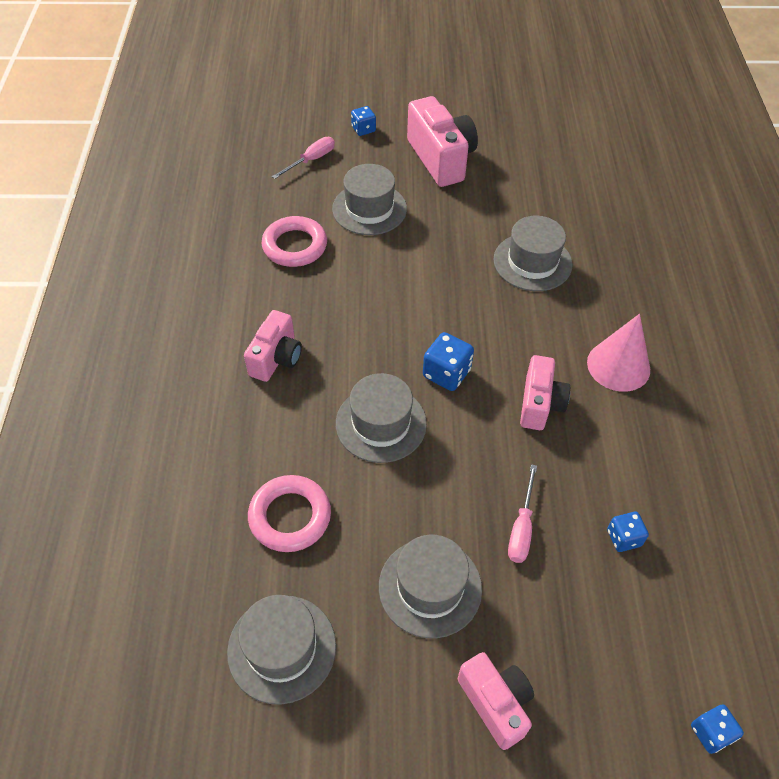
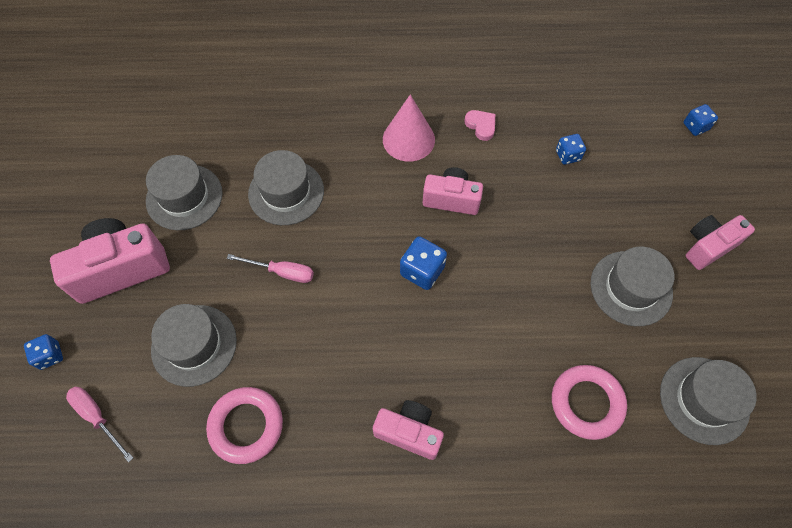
camera: 90 degrees left, 10 degrees up
grey hat [336,373,427,463] -> grey hat moved to [146,155,223,230]
pink screwdriver [508,464,537,563] -> pink screwdriver moved to [227,254,314,283]
none -> pink heart [465,110,495,141]

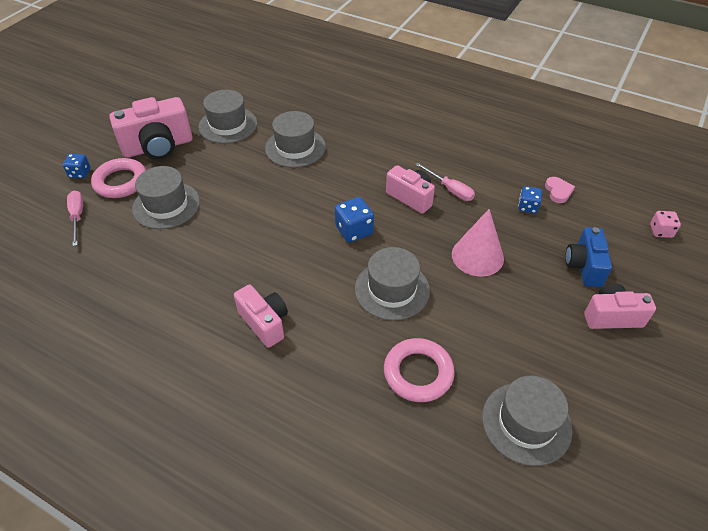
camera: 30 degrees right, 15 degrees down
pink camera [50,218,170,304] -> pink camera turned 150 degrees clockwise [109,97,193,159]
pink ring [206,387,283,464] -> pink ring moved to [91,158,146,198]
pink screwdriver [227,254,314,283] -> pink screwdriver moved to [415,163,475,201]
pink cone [383,95,435,162] -> pink cone moved to [452,209,504,277]
pink heart [465,110,495,141] -> pink heart moved to [545,177,575,203]
grey hat [590,247,674,326] -> grey hat moved to [355,247,430,321]
blue dice [683,104,718,136] -> pink dice [650,211,681,238]
none -> blue camera [565,227,612,287]

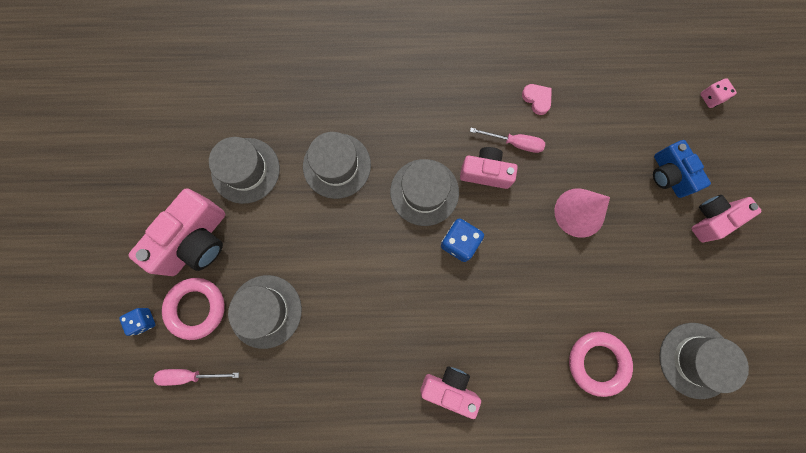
camera: 30 degrees left, 30 degrees up
pink screwdriver [67,191,83,246] -> pink screwdriver turned 45 degrees counterclockwise [153,369,239,386]
grey hat [355,247,430,321] -> grey hat moved to [390,159,459,226]
blue dice [518,186,542,214] -> none
pink heart [545,177,575,203] -> pink heart moved to [522,84,552,115]

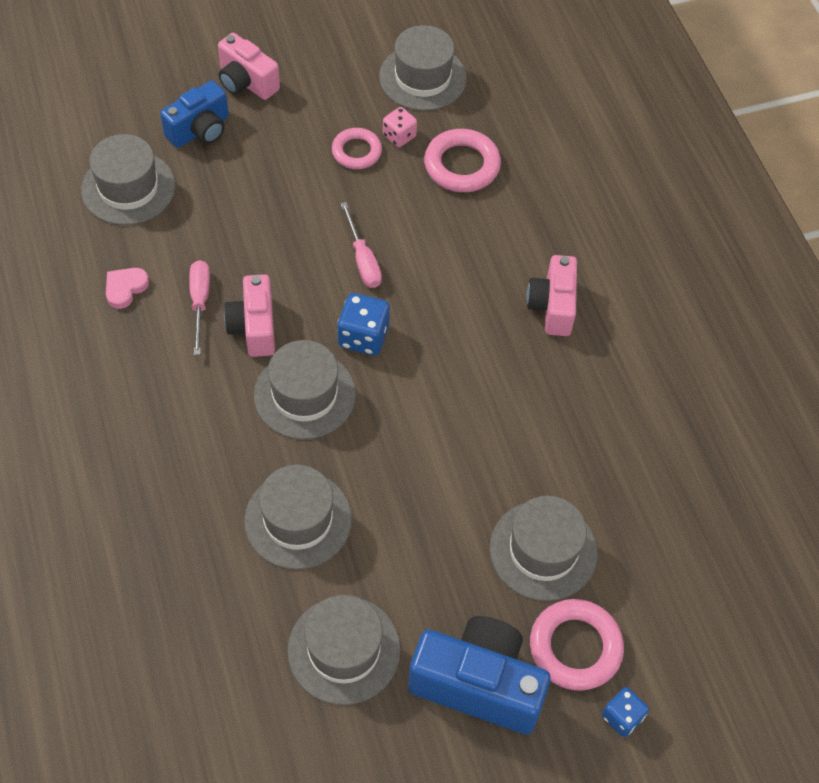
camera: 110 degrees left, 20 degrees down
pink camera [128,189,225,276] -> blue camera [408,616,551,734]
pink screwdriver [153,369,239,386] -> pink screwdriver moved to [341,202,382,288]
pink cone [554,188,610,238] -> none
pink dice [700,78,737,108] -> pink dice moved to [383,107,417,147]
none -> grey hat [81,134,175,225]
none -> pink ring [332,128,382,169]

